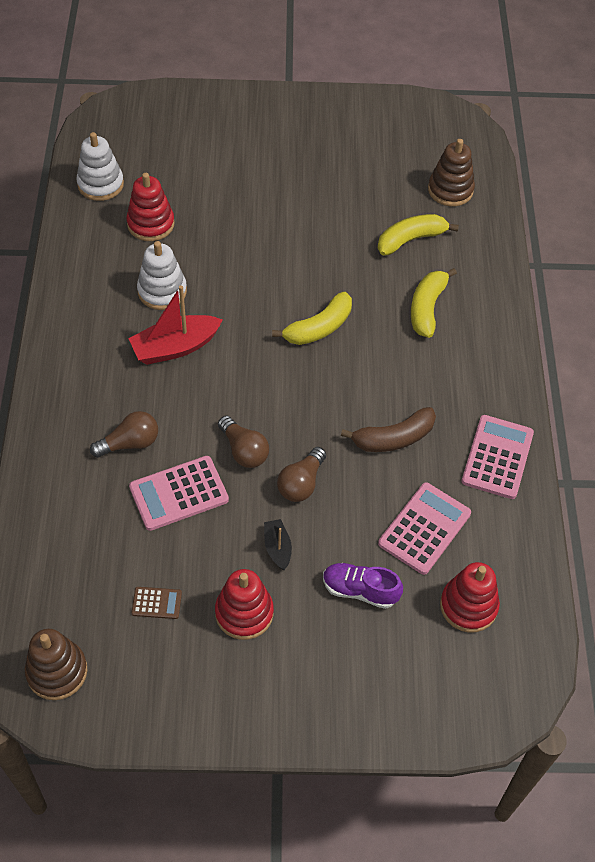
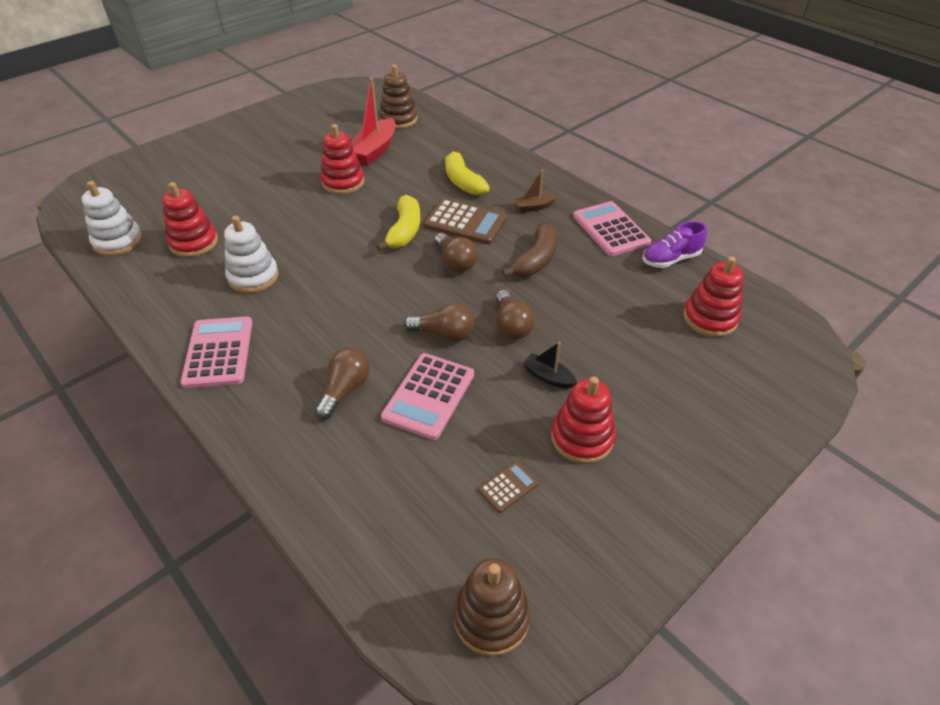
camera: 40 degrees left, 10 degrees down
red boat [128,285,223,365] -> red boat moved to [351,78,395,165]
purple shoe [323,563,403,609] -> purple shoe moved to [642,221,707,268]
yellow banana [378,214,459,256] -> none
pink calculator [378,482,471,575] -> pink calculator moved to [181,316,253,388]
none -> red stacking toy [320,124,365,194]
none -> brown calculator [424,199,507,244]
none -> brown light bulb [434,233,477,272]
none -> brown boat [514,170,557,212]

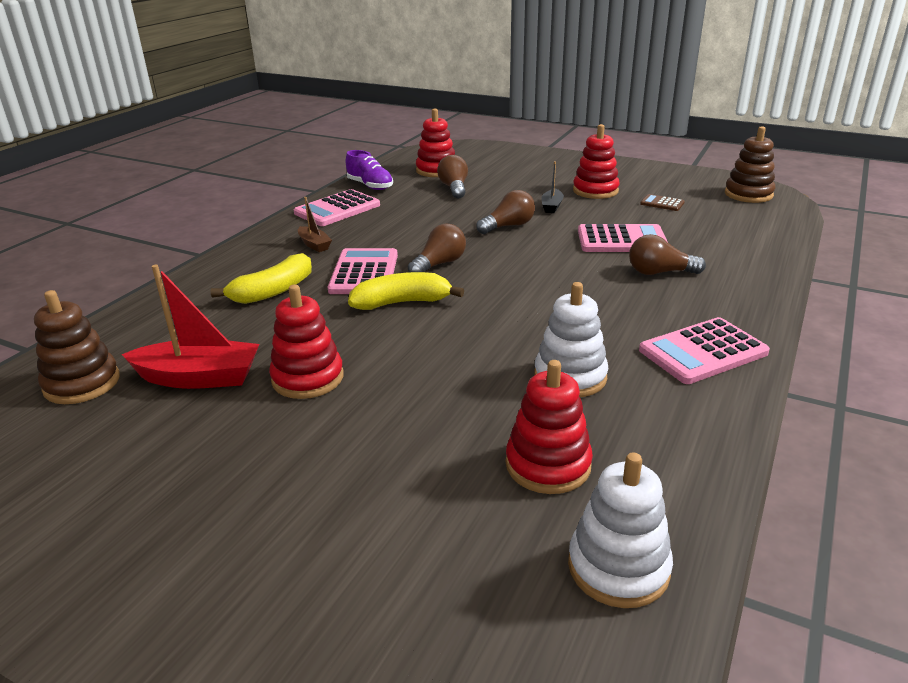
camera: 110 degrees left, 15 degrees down
brown light bulb [404,303,474,342] -> brown light bulb moved to [437,155,468,199]
brown calculator [424,199,507,244] -> pink calculator [328,248,398,294]
brown banana [502,222,557,277] -> none

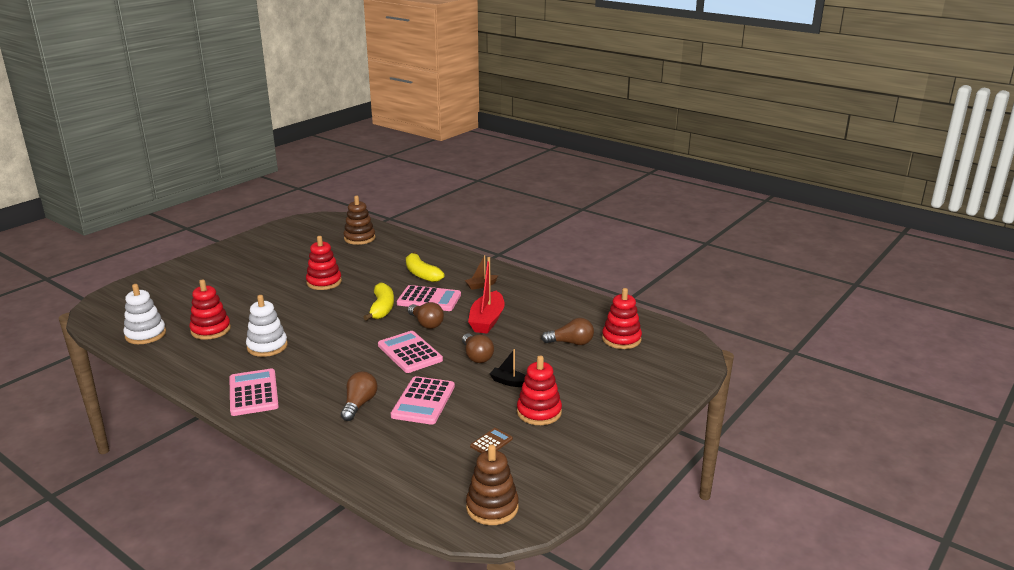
camera: 100 degrees right, 5 degrees down
red boat [122,265,259,389] -> red boat moved to [468,257,505,334]
pink calculator [294,189,380,226] -> pink calculator moved to [378,331,443,373]
purple shoe [346,150,393,190] -> none

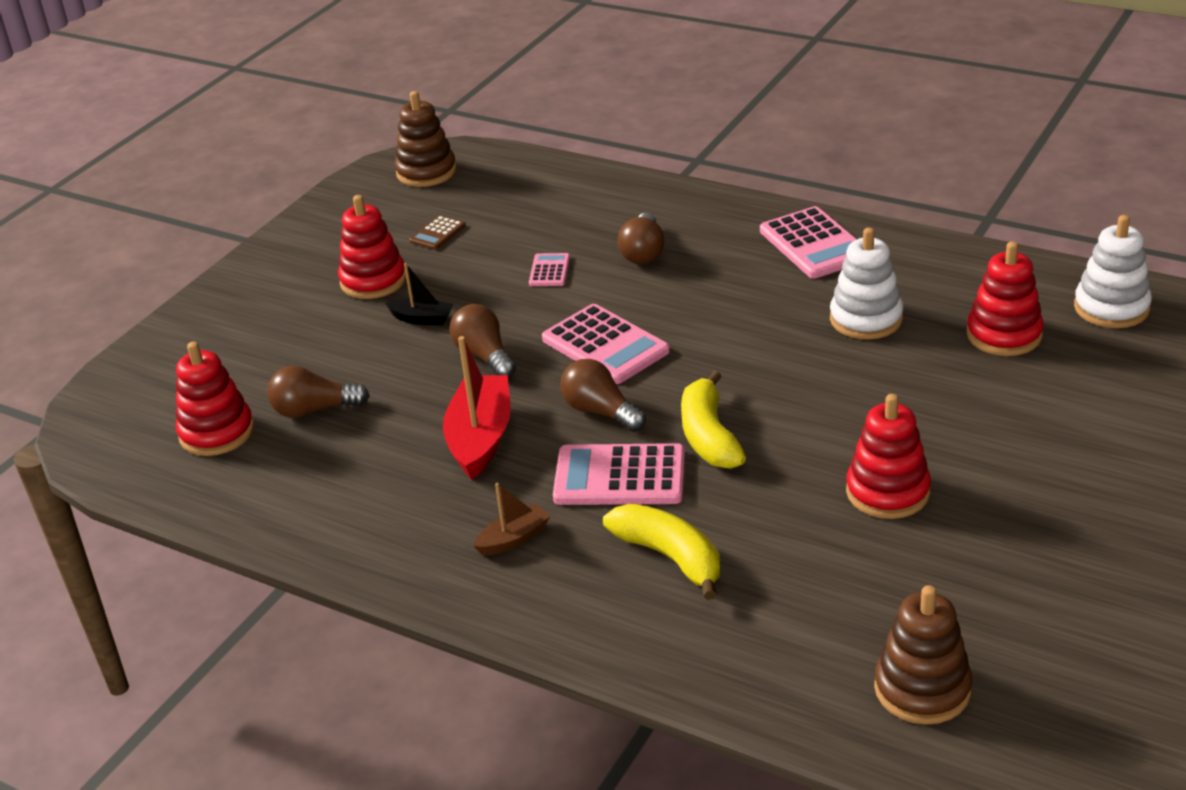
camera: 175 degrees right, 10 degrees up
pink calculator [391,376,455,425] -> pink calculator [529,253,570,286], size x0.51

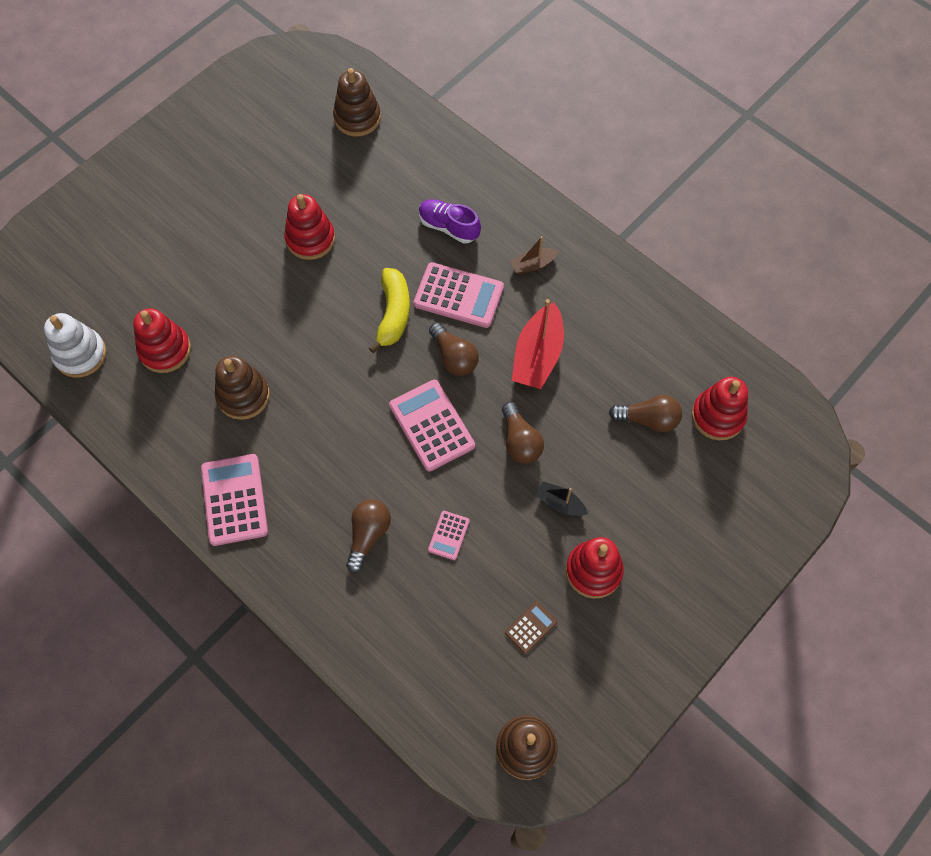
camera: 170 degrees left, 30 degrees up
yellow banana [603,503,720,600] -> purple shoe [419,199,481,243]
white stacking toy [830,228,903,340] -> brown stacking toy [215,356,270,420]

